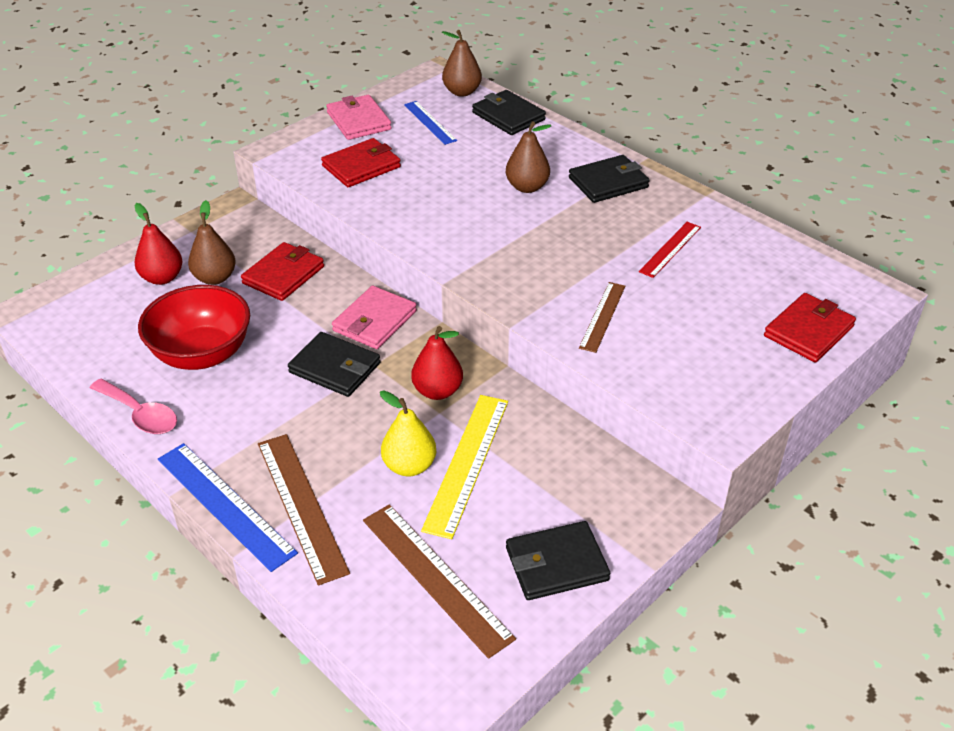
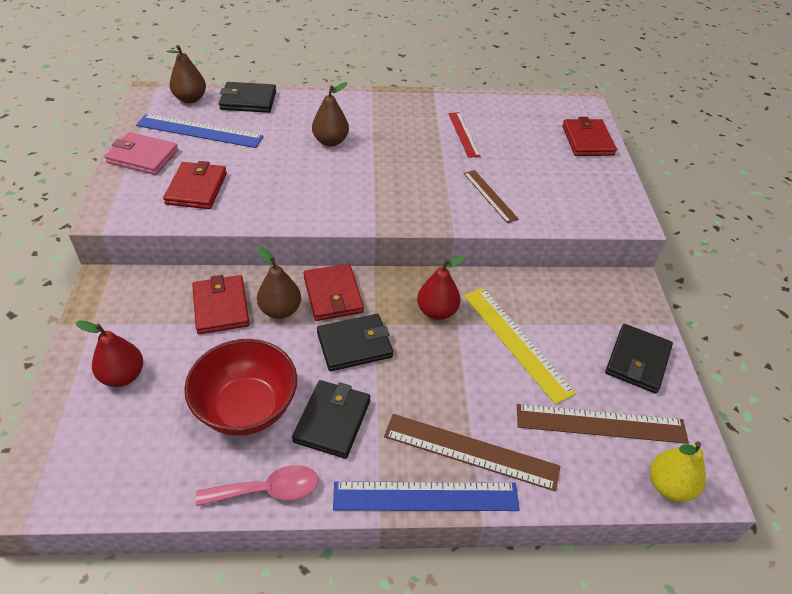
camera: 50 degrees left, 5 degrees up
brown pear [188,200,236,285] -> brown pear moved to [257,247,301,319]
pink wallet [332,286,417,349] -> red wallet [303,264,364,321]
yellow pear [380,390,436,476] -> yellow pear moved to [650,441,706,502]
blue ruler [404,101,457,145] -> blue ruler [136,114,264,148], size x1.64
black wallet [569,155,650,203] -> black wallet moved to [292,380,370,459]

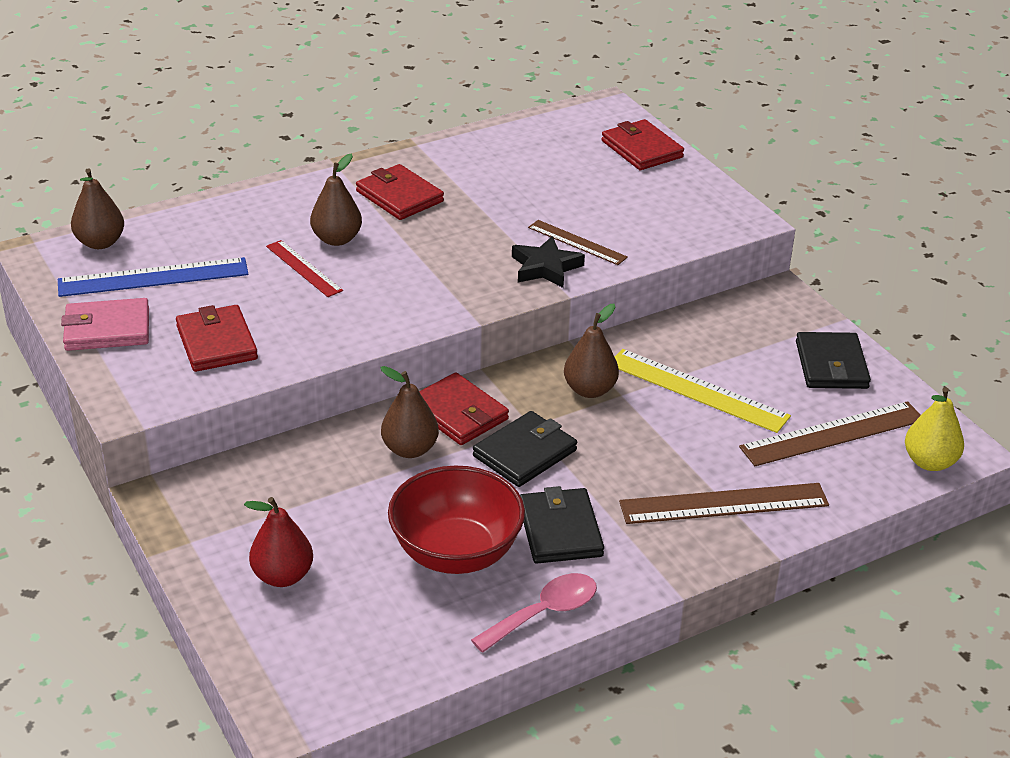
camera: 25 degrees left, 10 degrees down
red wallet [192,275,249,334] -> red wallet moved to [356,164,444,220]
black wallet [219,82,276,113] -> none
blue ruler [333,481,520,511] -> none
red pear [417,255,466,320] -> brown pear [564,304,619,398]
red ruler [448,112,480,158] -> red ruler moved to [266,240,343,297]
none -> black star [512,236,585,288]

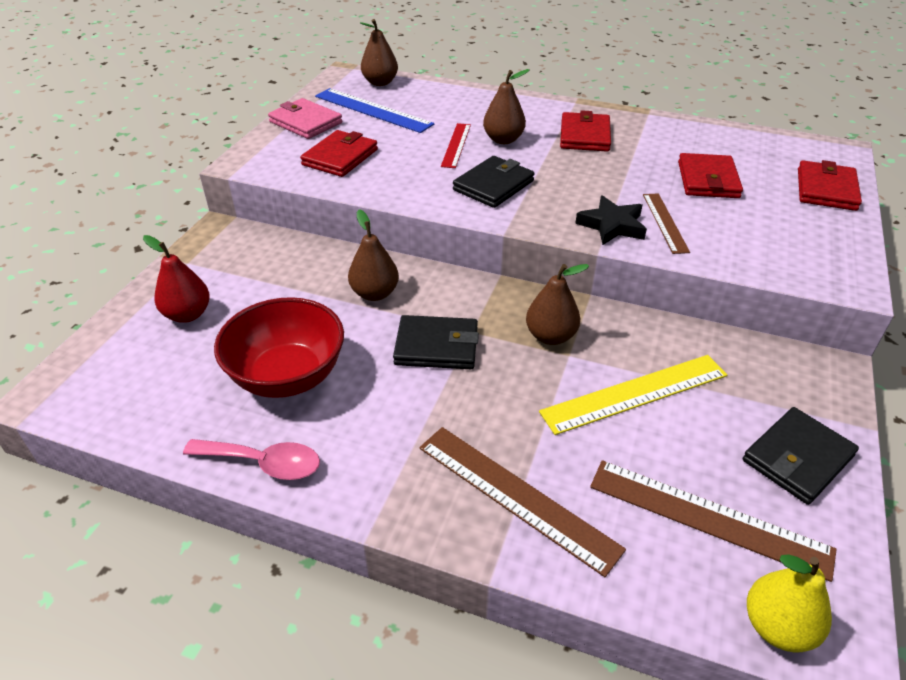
camera: 50 degrees right, 5 degrees up
red wallet [419,372,509,445] -> red wallet moved to [678,153,743,198]
black wallet [520,486,604,564] -> black wallet moved to [453,156,535,208]
yellow ruler [615,349,791,433] -> yellow ruler turned 75 degrees clockwise [539,355,727,435]

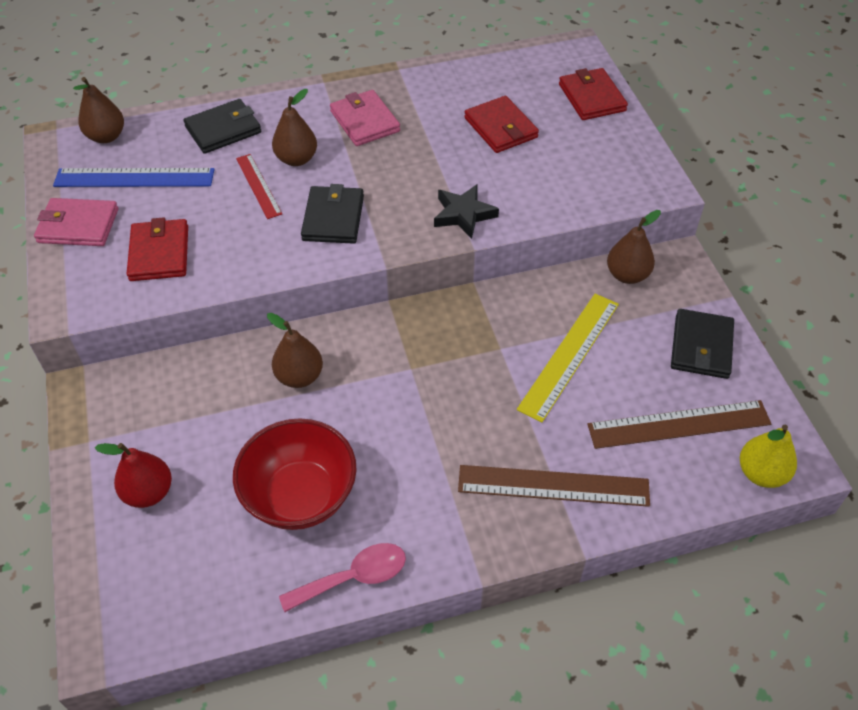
camera: 35 degrees left, 10 degrees up
black wallet [393,315,479,369] -> black wallet moved to [183,99,261,154]
brown pear [526,264,589,345] -> brown pear moved to [607,210,661,284]
red wallet [560,110,611,152] -> pink wallet [330,90,400,146]
brown ruler [643,193,690,254] -> none

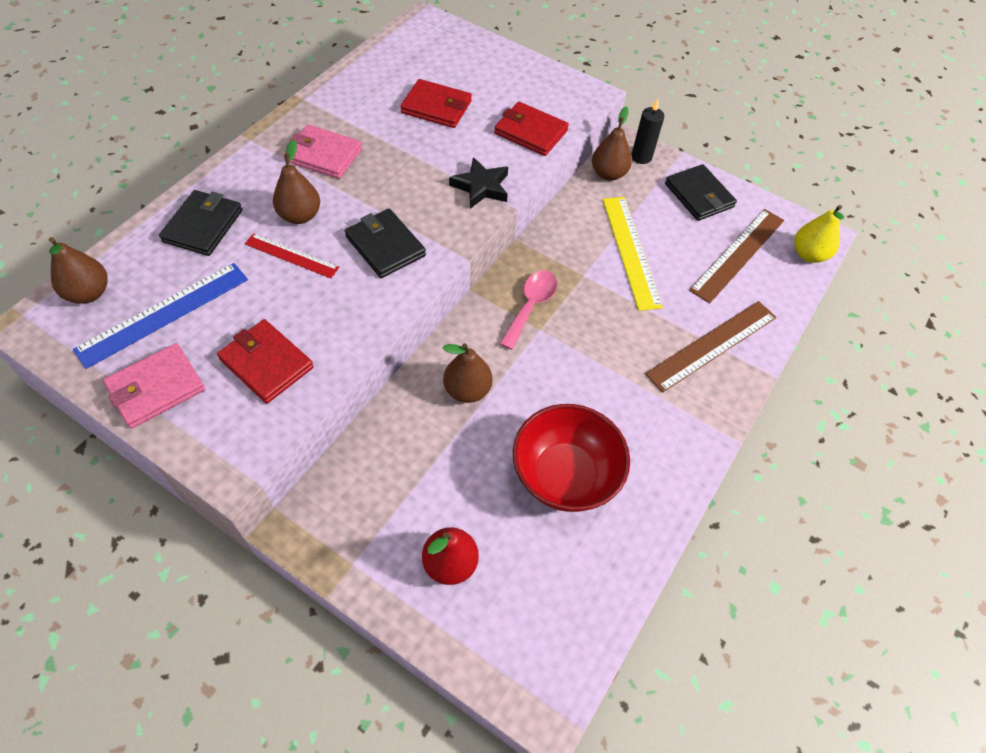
camera: 45 degrees left, 5 degrees up
pink spoon [279,543,406,612] -> pink spoon moved to [500,270,557,350]
red wallet [559,68,628,120] -> red wallet moved to [494,102,569,156]
none -> black candle [631,99,664,164]

